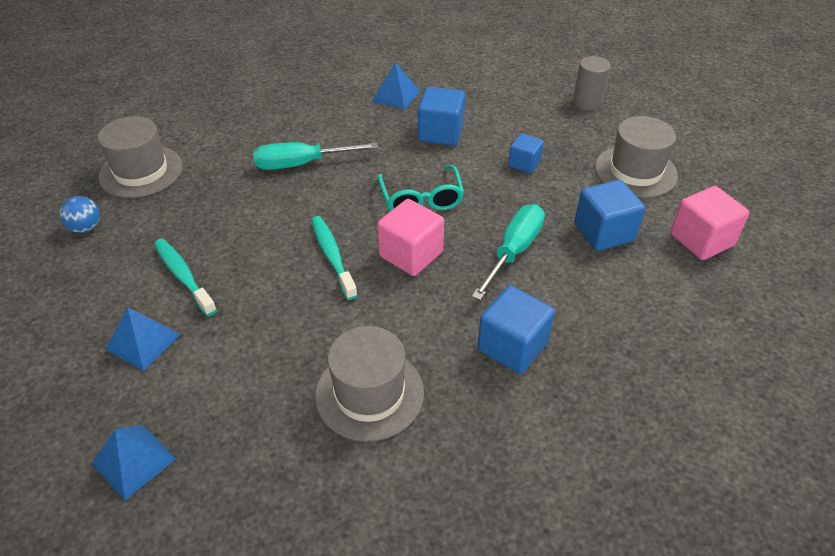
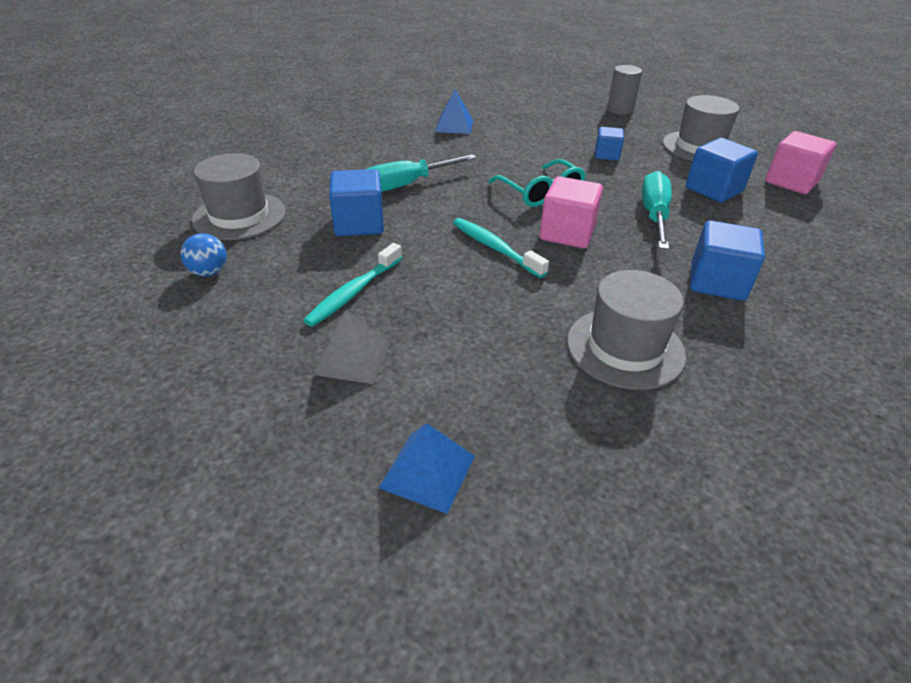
camera: 20 degrees left, 5 degrees down
blue pyramid [105,307,181,371] -> grey pyramid [313,310,390,384]
turquoise toothbrush [154,238,217,316] -> turquoise toothbrush turned 90 degrees counterclockwise [303,243,402,327]
blue cube [418,87,465,146] -> blue cube moved to [329,169,384,236]

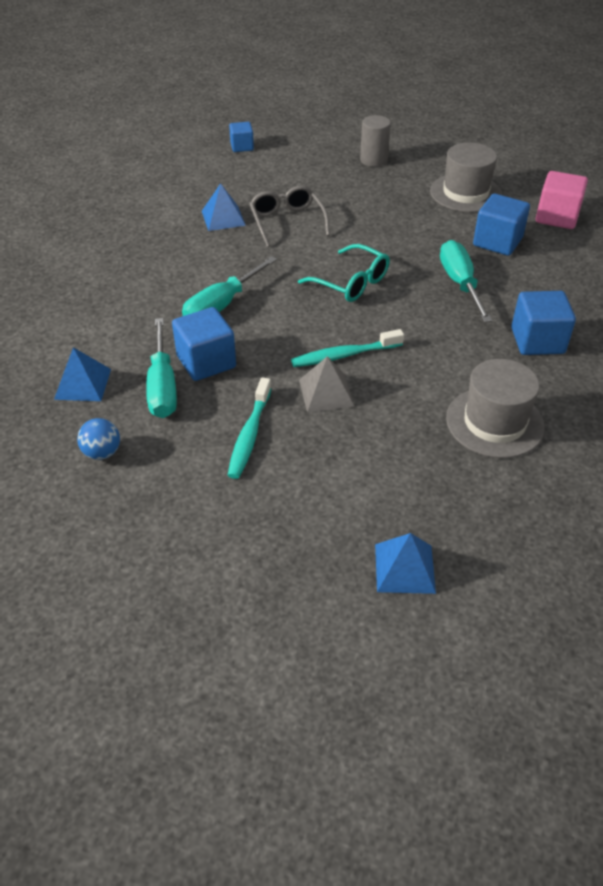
camera: 20 degrees left, 5 degrees up
grey hat [192,153,286,240] -> blue pyramid [54,347,111,401]
grey pyramid [313,310,390,384] -> grey pyramid moved to [299,356,355,412]
turquoise toothbrush [453,218,549,278] -> turquoise toothbrush turned 45 degrees counterclockwise [291,329,404,367]
pink cube [540,176,603,248] -> none
blue cube [595,127,624,161] -> blue cube moved to [229,122,254,152]
none -> turquoise screwdriver [146,318,177,418]
none -> grey glasses [250,186,330,247]

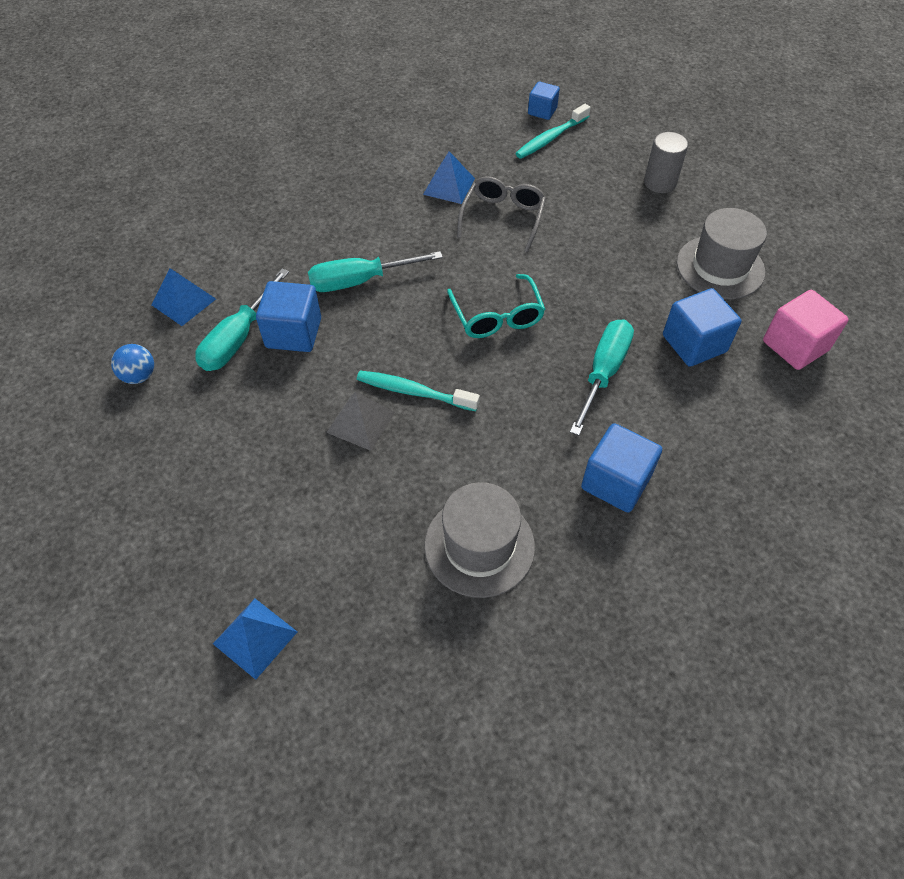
camera: 35 degrees right, 10 degrees up
turquoise toothbrush [228,377,271,479] -> turquoise toothbrush moved to [515,104,591,159]

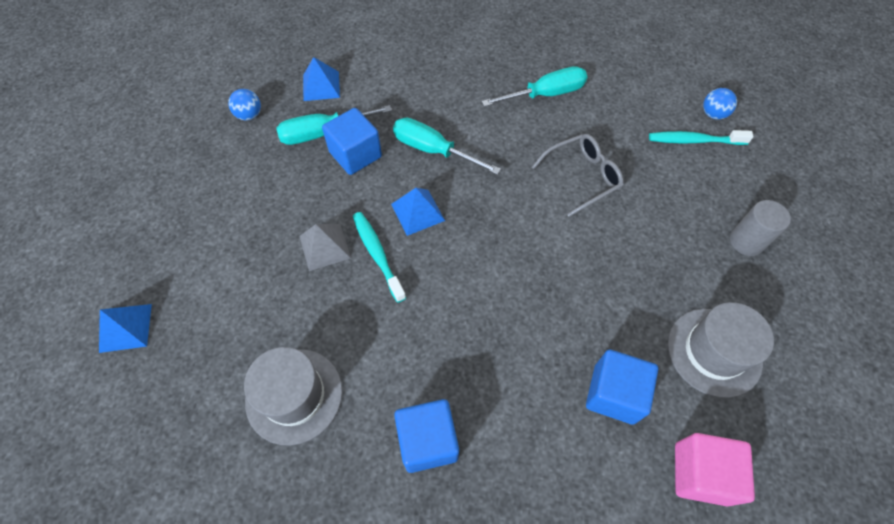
camera: 45 degrees right, 5 degrees up
blue pyramid [423,151,475,204] -> blue pyramid moved to [391,188,445,236]
turquoise glasses [447,274,545,338] -> none
blue cube [528,81,560,120] -> blue ball [703,88,737,120]
turquoise screwdriver [570,319,634,436] -> turquoise screwdriver moved to [482,66,587,107]

